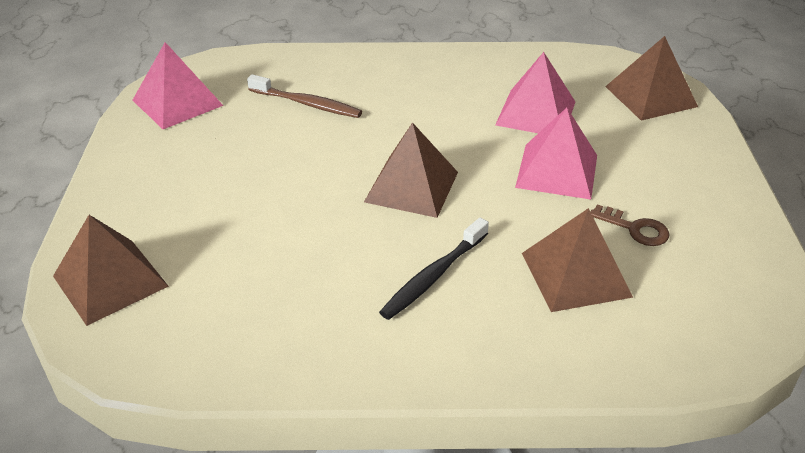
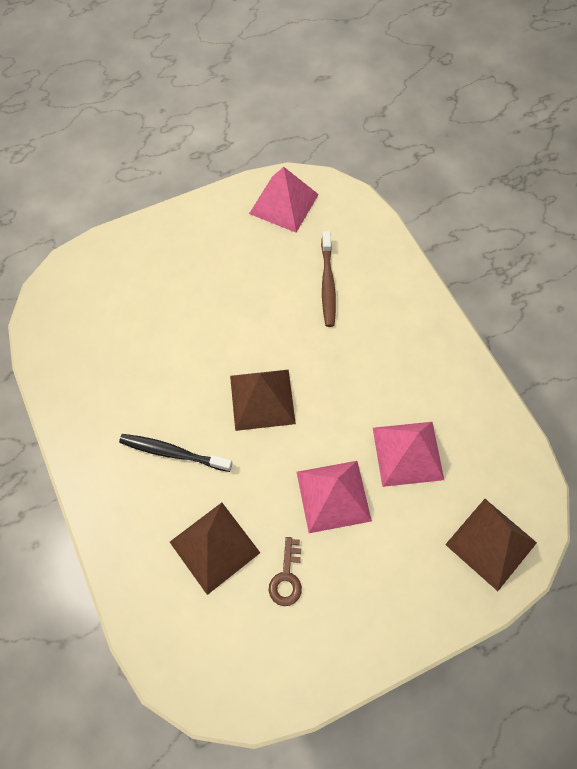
camera: 65 degrees right, 25 degrees up
brown pyramid [53,215,169,326] -> none

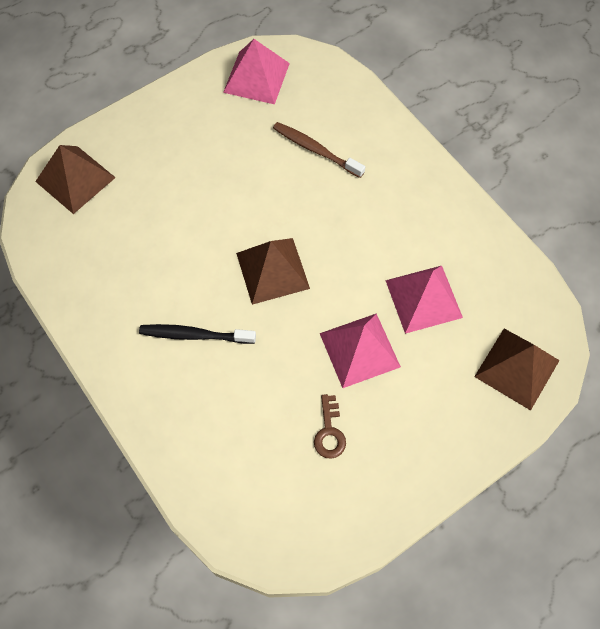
camera: 10 degrees left, 0 degrees up
brown pyramid [170,503,260,595] -> brown pyramid moved to [35,145,116,214]
brown toothbrush [321,231,336,327] -> brown toothbrush turned 135 degrees clockwise [273,122,365,178]

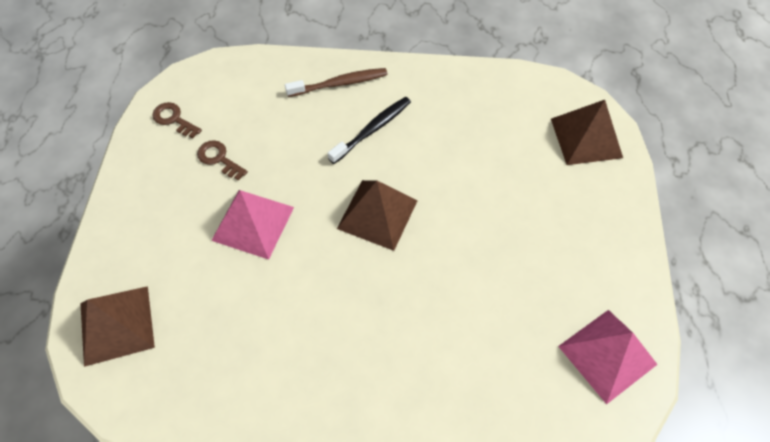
camera: 130 degrees right, 5 degrees down
brown toothbrush [273,122,365,178] -> brown toothbrush moved to [285,68,388,97]
pink pyramid [385,266,463,334] -> none
none -> brown key [152,102,202,138]

